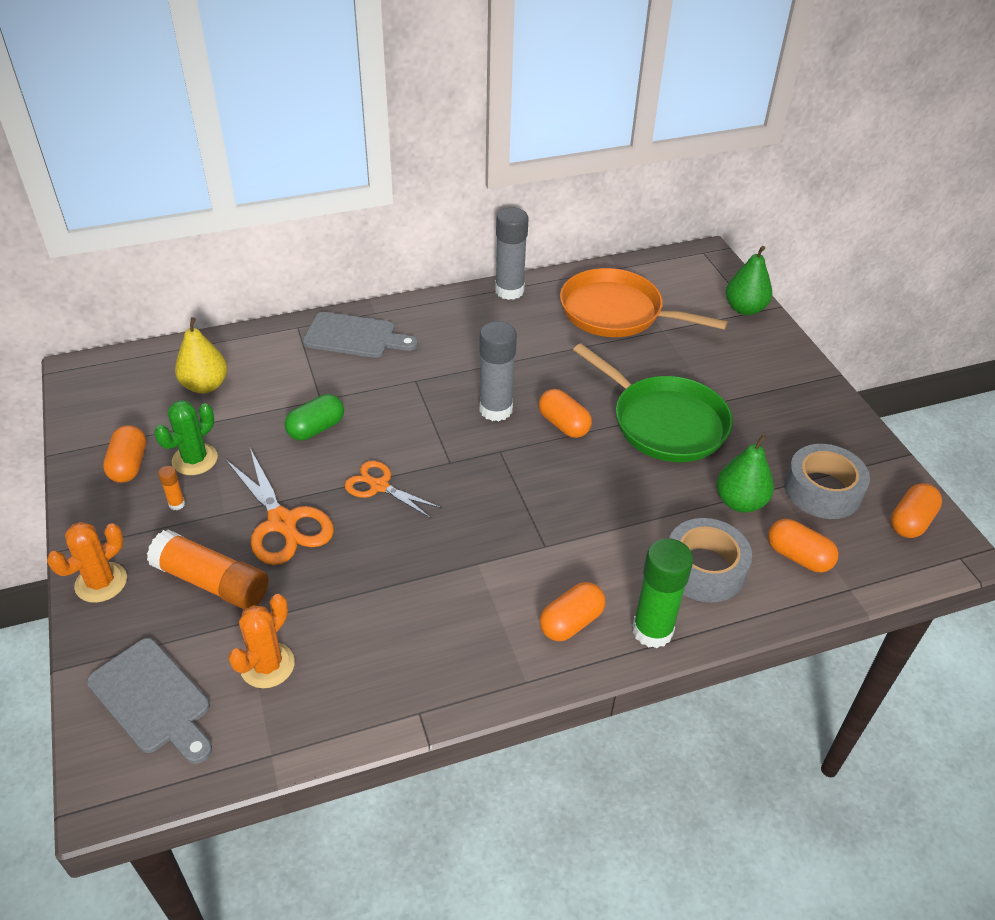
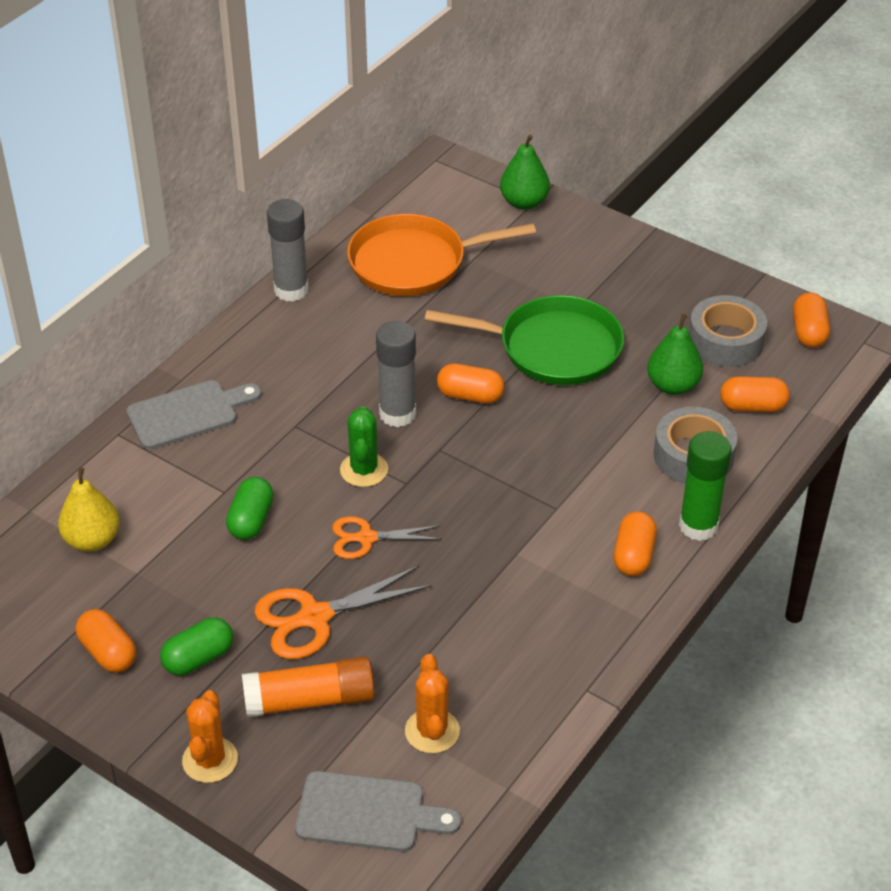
camera: 35 degrees left, 0 degrees up
green cactus [154,400,218,475] -> green cactus moved to [340,406,388,487]
orange glue stick [158,466,185,510] -> green capsule [160,618,233,675]
orange scissors [225,448,334,565] -> orange scissors turned 135 degrees clockwise [254,566,432,659]

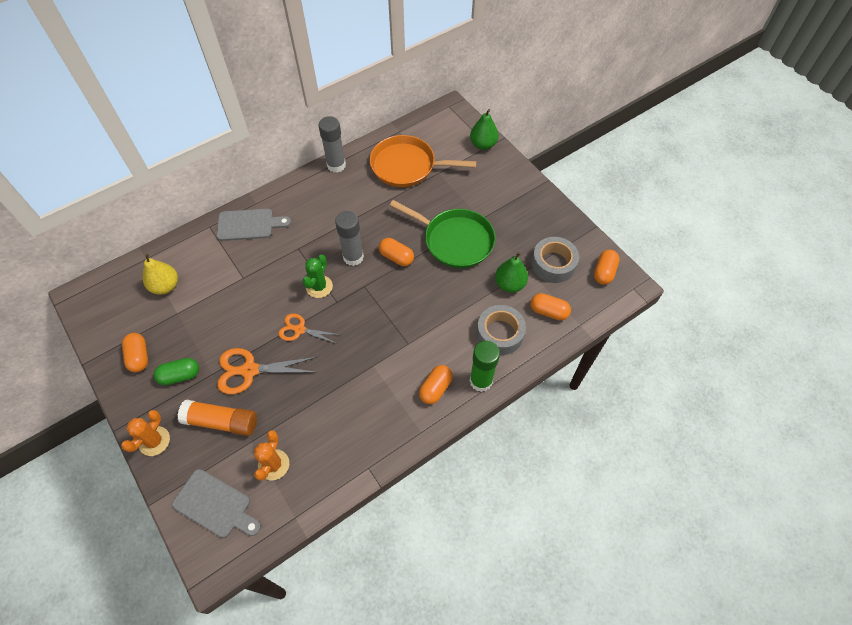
camera: 20 degrees right, 15 degrees up
green capsule [226,477,274,540] -> none

